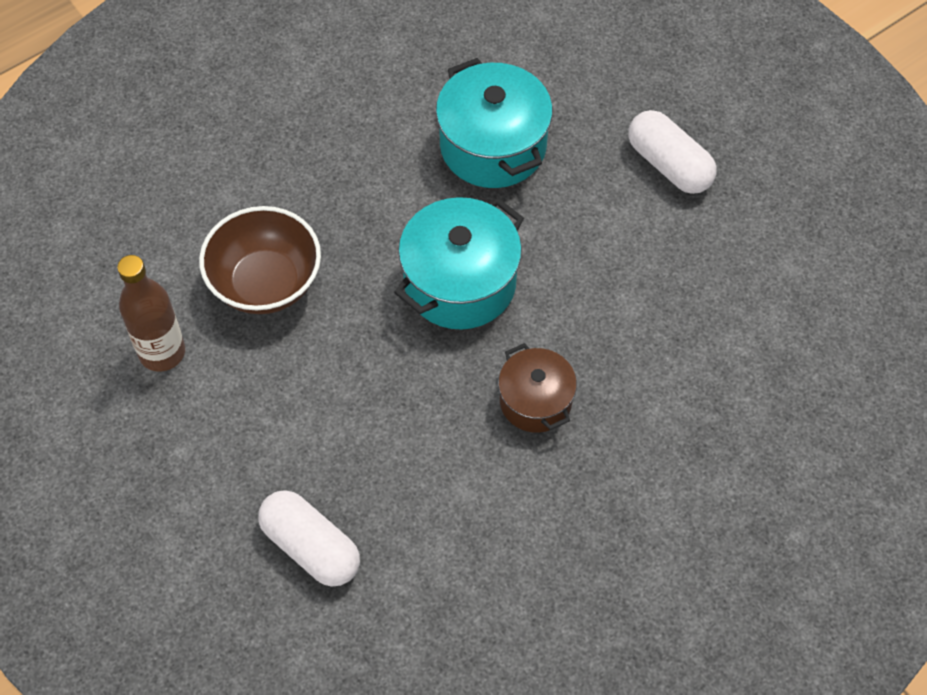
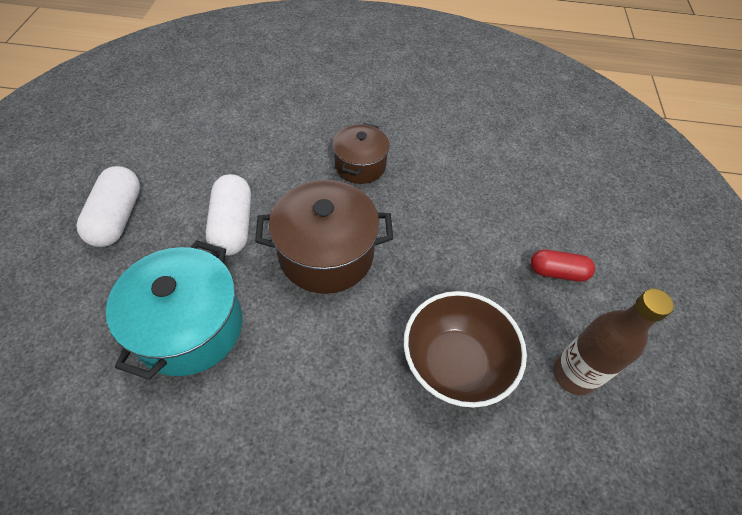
camera: 140 degrees left, 5 degrees down
white capsule [258,490,360,586] -> white capsule moved to [206,174,251,256]
turquoise pot [394,197,524,330] -> brown pot [255,180,393,294]
none -> red capsule [530,250,595,282]

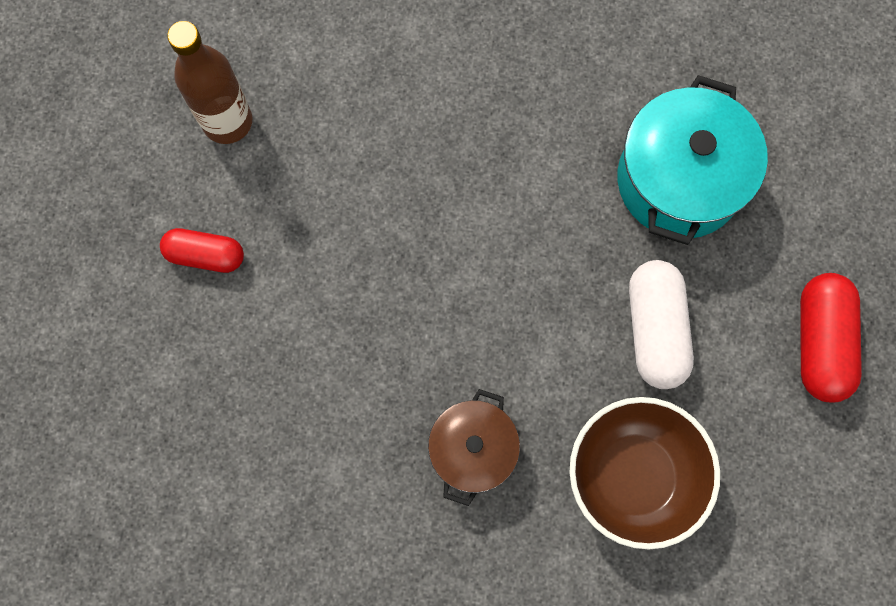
camera: 175 degrees left, 20 degrees up
white capsule [76,166,140,247] -> red capsule [800,273,862,402]
brown pot [255,180,393,294] -> none
brown bowl [404,291,527,408] -> brown bowl moved to [569,397,720,550]

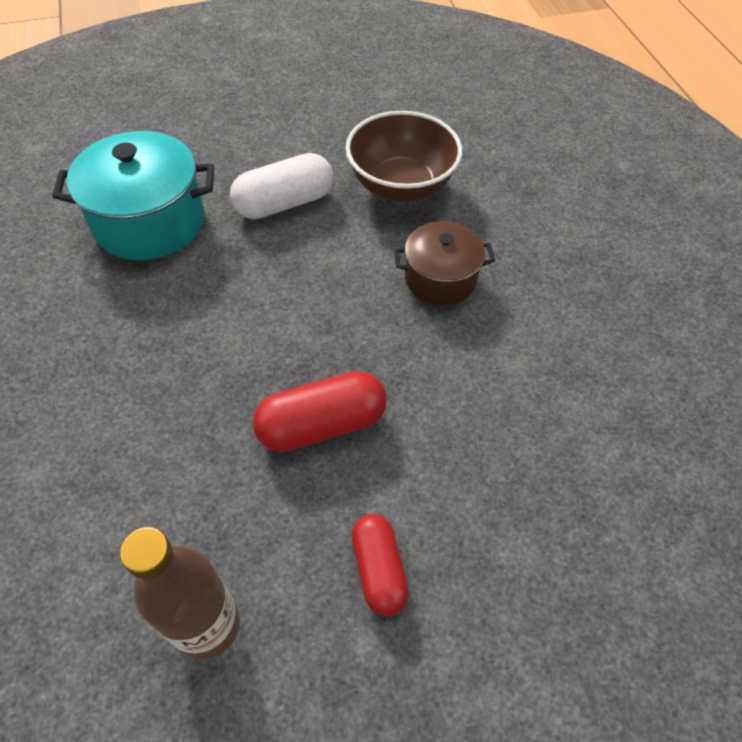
camera: 115 degrees left, 20 degrees down
red capsule [800,273,862,402] -> red capsule moved to [253,371,387,452]

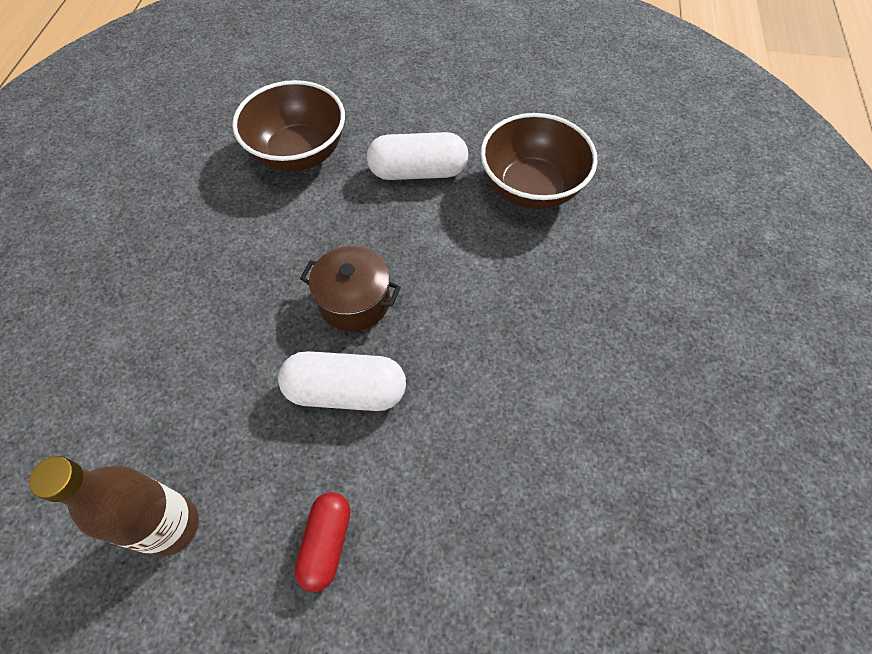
camera: 25 degrees right, 5 degrees up
turquoise pot [52,131,214,260] -> brown bowl [232,80,345,172]
red capsule [253,371,387,452] -> white capsule [278,351,406,411]
brown pot [394,221,495,305] -> brown pot moved to [300,246,401,331]

